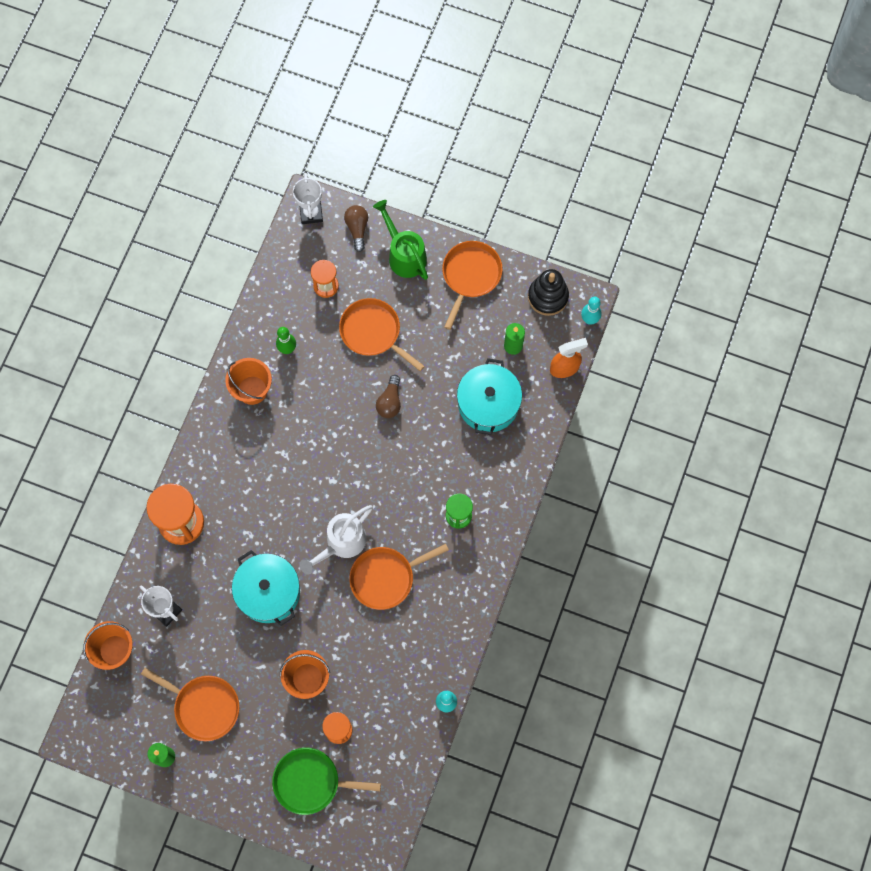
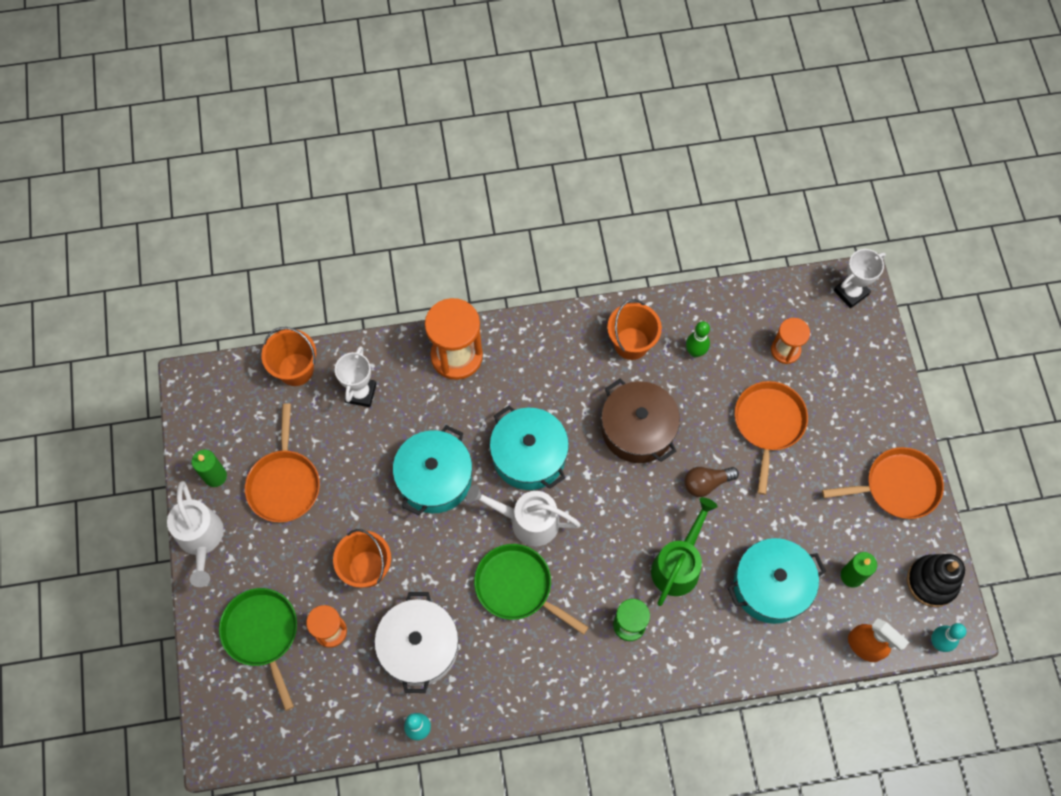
camera: 60 degrees right, 5 degrees down
brown light bulb [344,205,368,252] -> none
orange pan [349,544,449,610] -> green pan [474,544,589,635]
green watering can [373,200,428,280] -> green watering can moved to [651,497,718,606]
none -> white watering can [167,481,224,587]
none -> white pot [375,592,458,693]
none -> turquoise pot [490,405,569,490]
none -> brown pot [601,379,680,463]

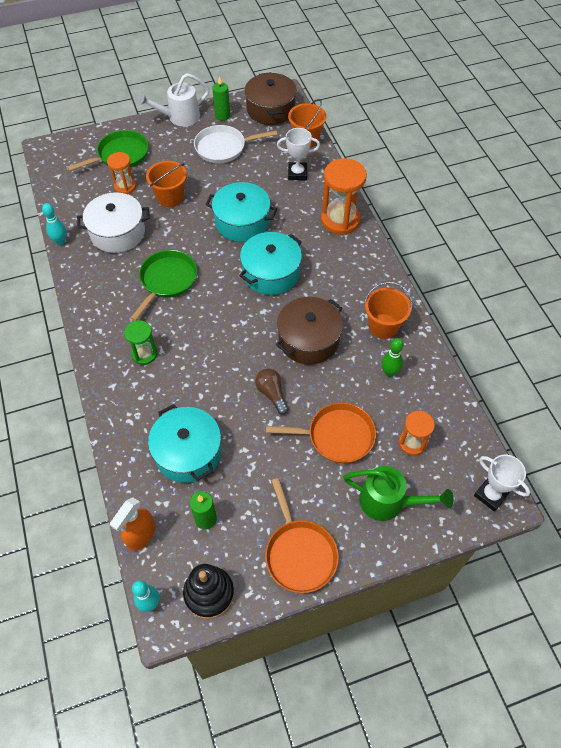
camera: 80 degrees right, 10 degrees down
orange pan [245,403,320,522] -> white pan [194,125,277,163]
white watering can [466,484,581,547] -> none
green watering can [651,497,718,606] -> green watering can moved to [343,466,454,521]
none -> brown pot [244,72,297,125]

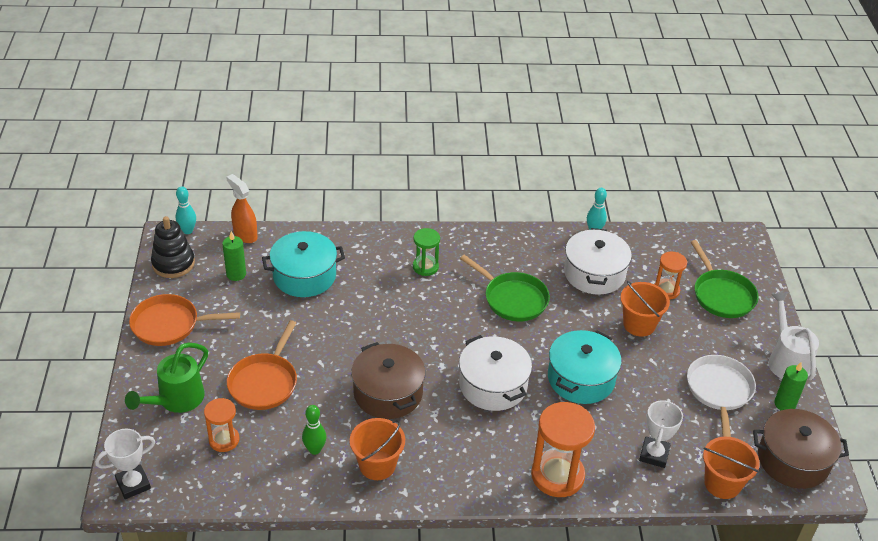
camera: 105 degrees right, 15 degrees down
turquoise pot [239,232,302,295] -> white pot [459,335,532,411]
brown light bulb [255,369,289,415] -> none

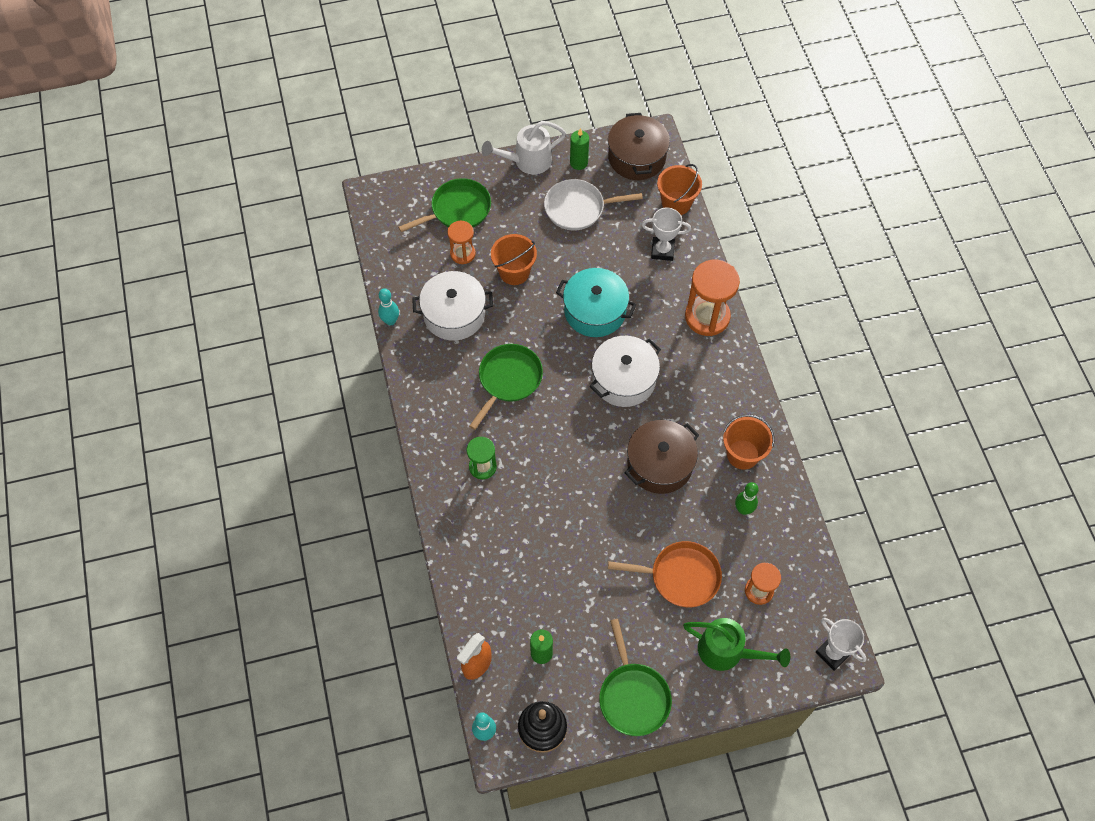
camera: 100 degrees left, 20 degrees up
orange pan [129,294,240,346] -> green pan [599,619,672,736]
turquoise pot [262,231,345,297] -> none

